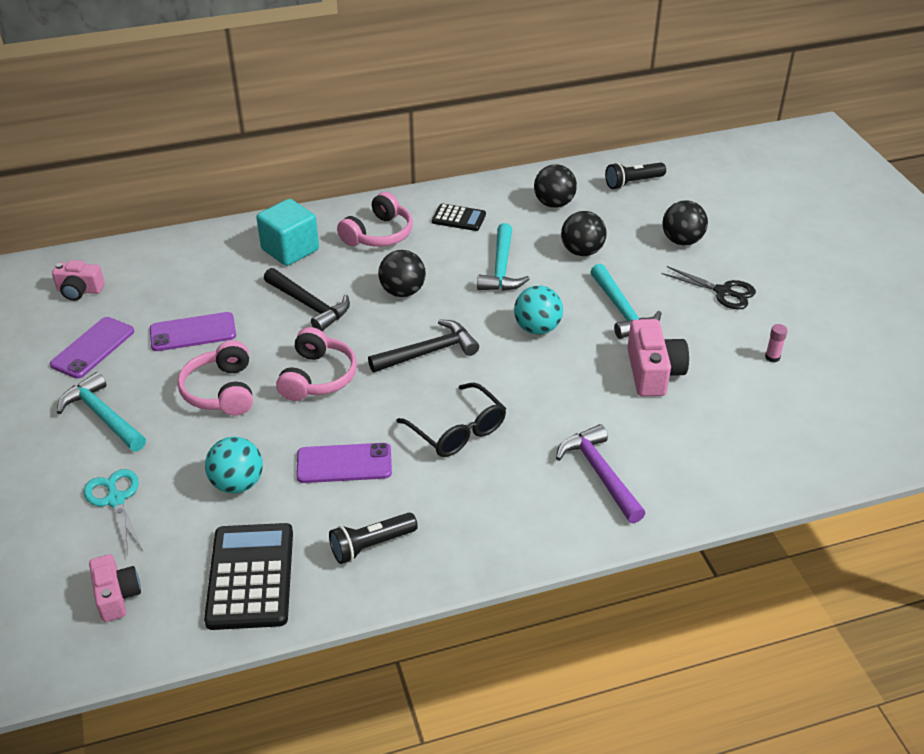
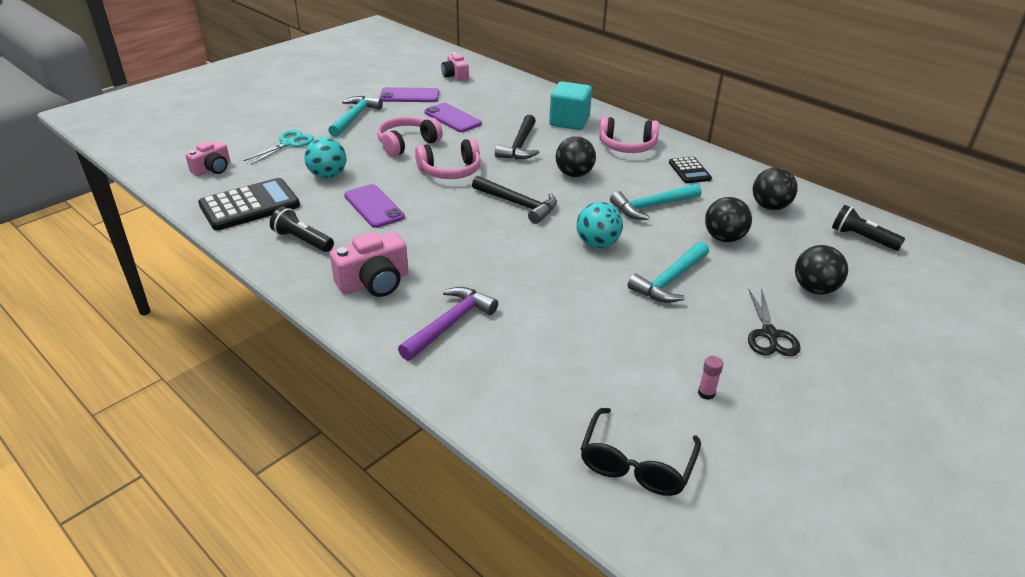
camera: 60 degrees right, 5 degrees down
black glasses [396,383,506,457] -> black glasses moved to [581,408,701,496]
pink camera [627,319,689,396] -> pink camera moved to [330,232,408,297]

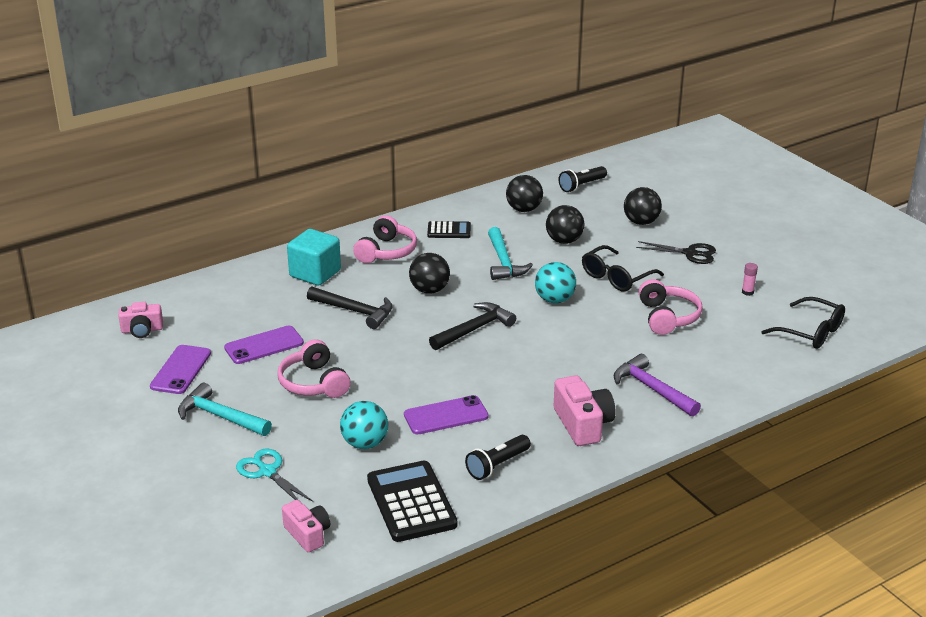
camera: 75 degrees left, 5 degrees down
pink headphones [415,138,481,179] -> pink headphones moved to [639,279,703,335]
turquoise hammer [628,241,709,303] -> black glasses [582,245,664,291]

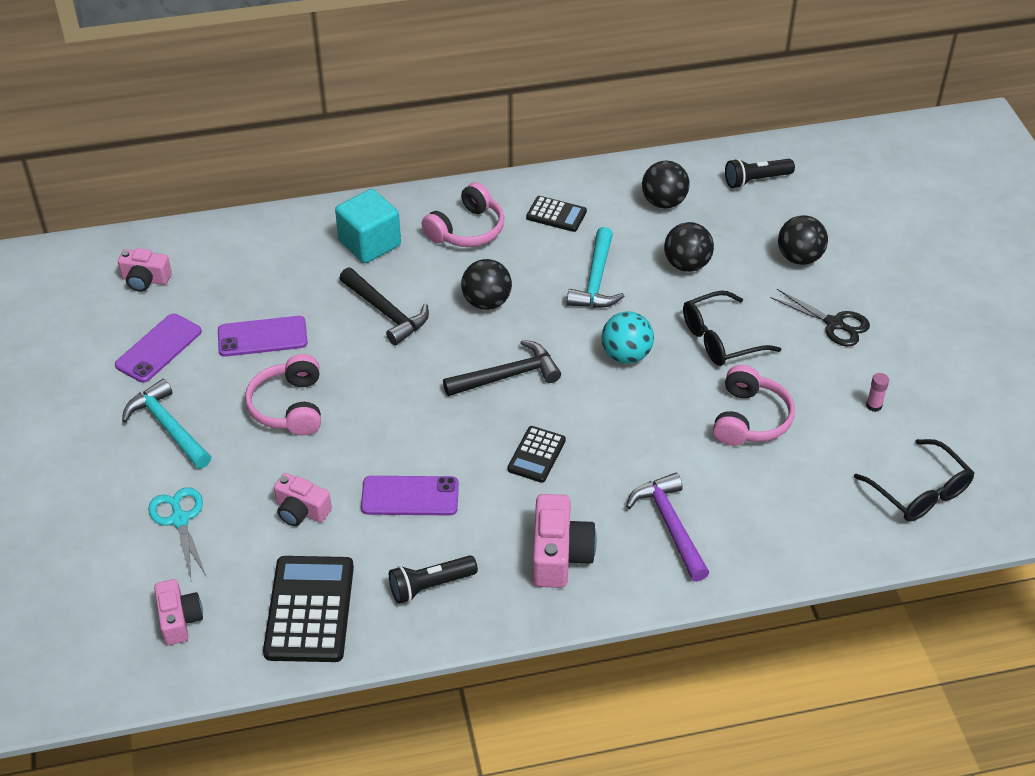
camera: 20 degrees right, 15 degrees up
turquoise ball [340,401,388,449] -> pink camera [274,473,332,526]
none -> black calculator [507,426,566,483]

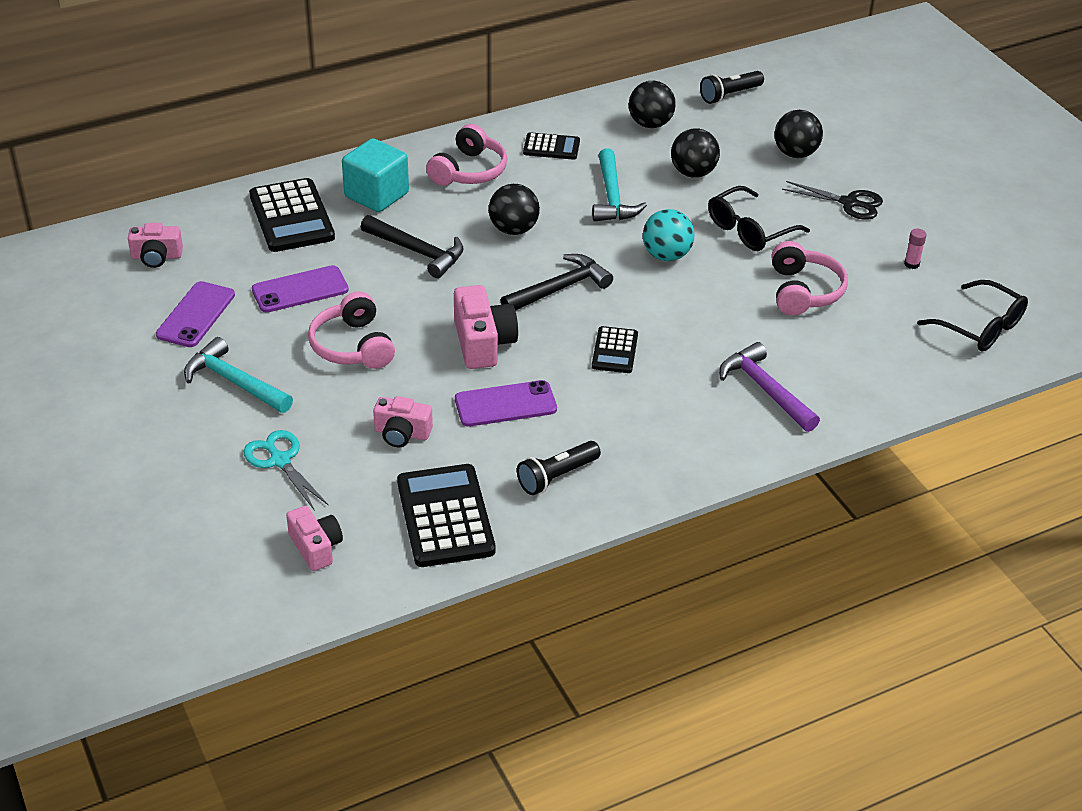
camera: 15 degrees left, 5 degrees down
pink camera [533,494,597,588] -> pink camera moved to [454,285,518,369]
none -> black calculator [249,178,335,252]

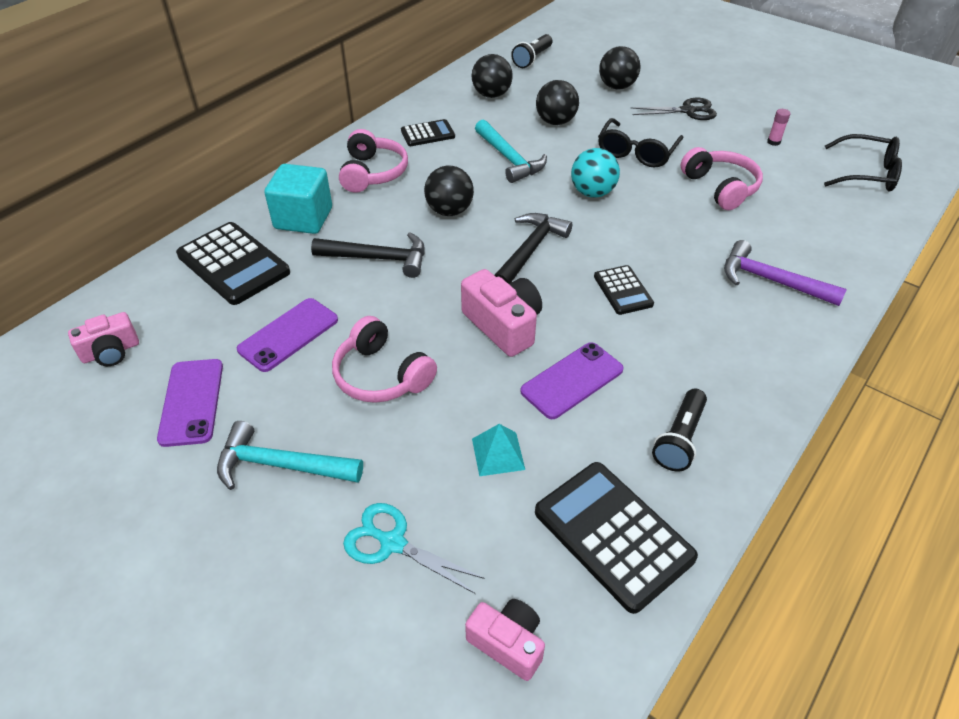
camera: 25 degrees left, 5 degrees up
pink camera [373,396,433,447] -> turquoise pyramid [472,424,525,476]

